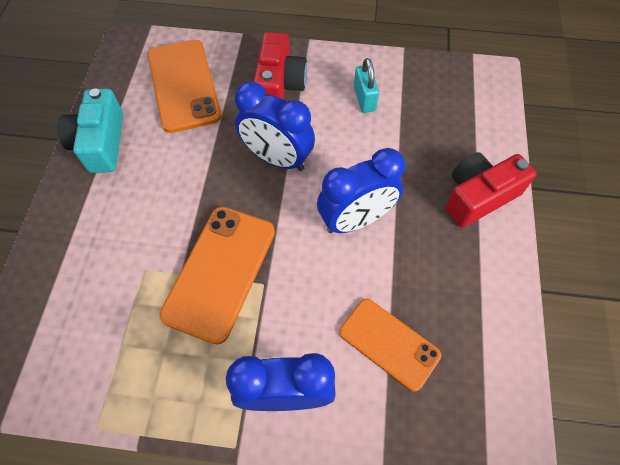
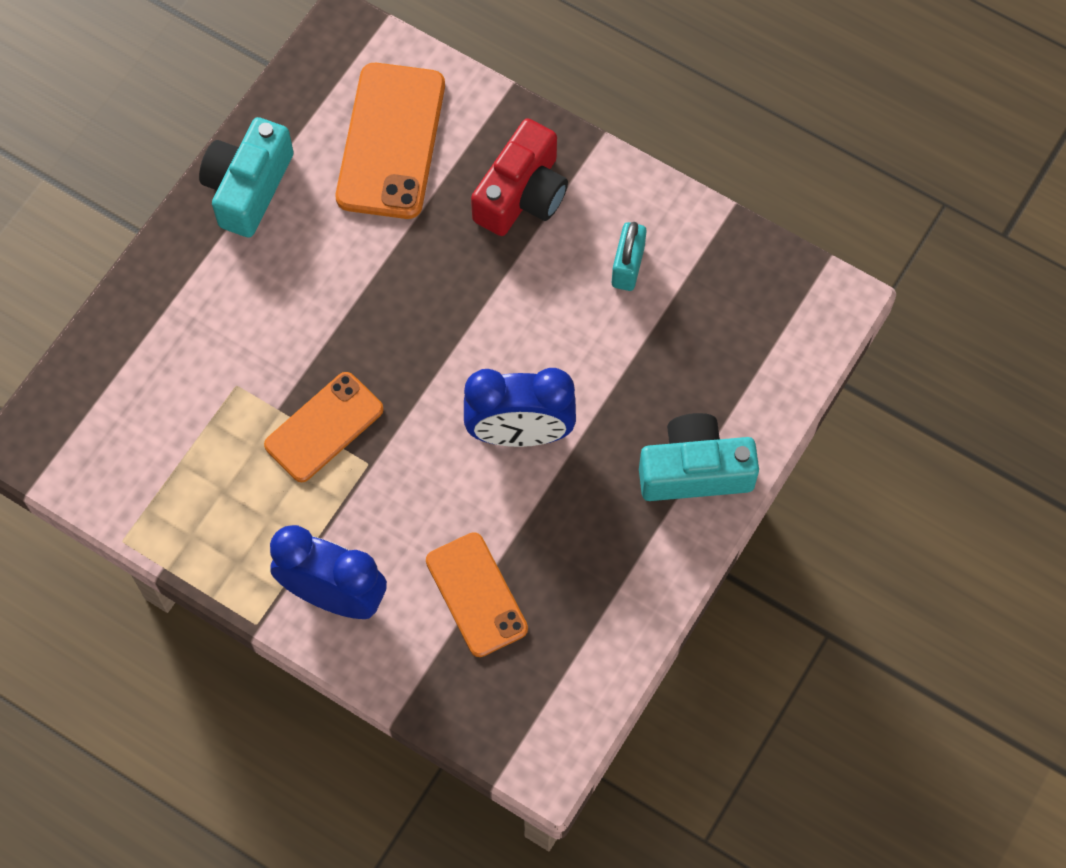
camera: 25 degrees right, 5 degrees up
orange phone [159,207,275,344] -> orange phone [264,372,384,482], size x0.66
blue clock [235,82,315,171] -> none
red camera [445,152,537,228] -> turquoise camera [639,413,759,501]

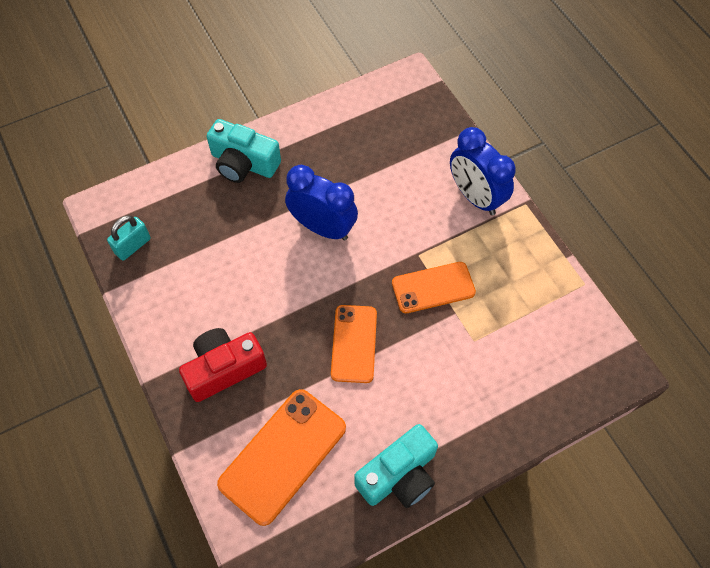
camera: 150 degrees left, 5 degrees down
orange phone [426,532,528,657] -> orange phone moved to [331,305,377,383]
turquoise padlock [612,222,646,291] -> turquoise padlock moved to [107,215,151,261]

